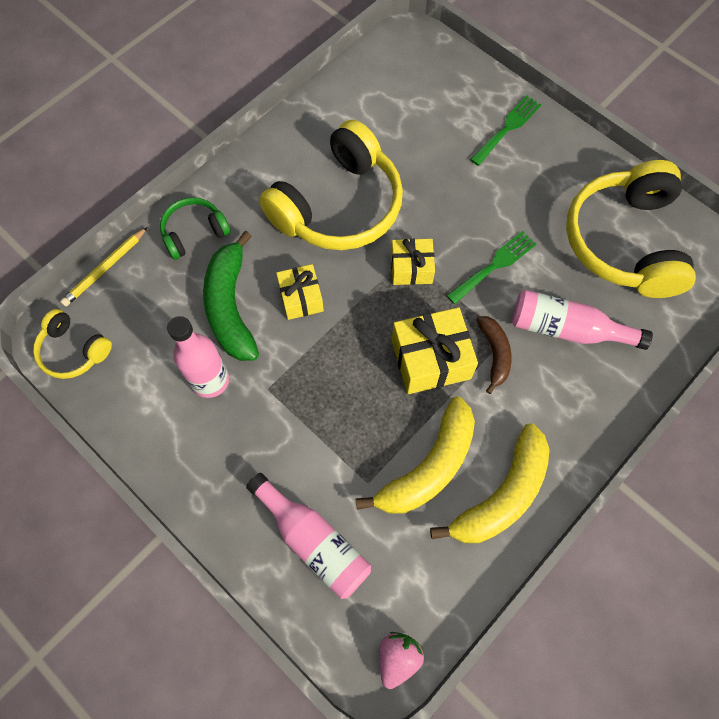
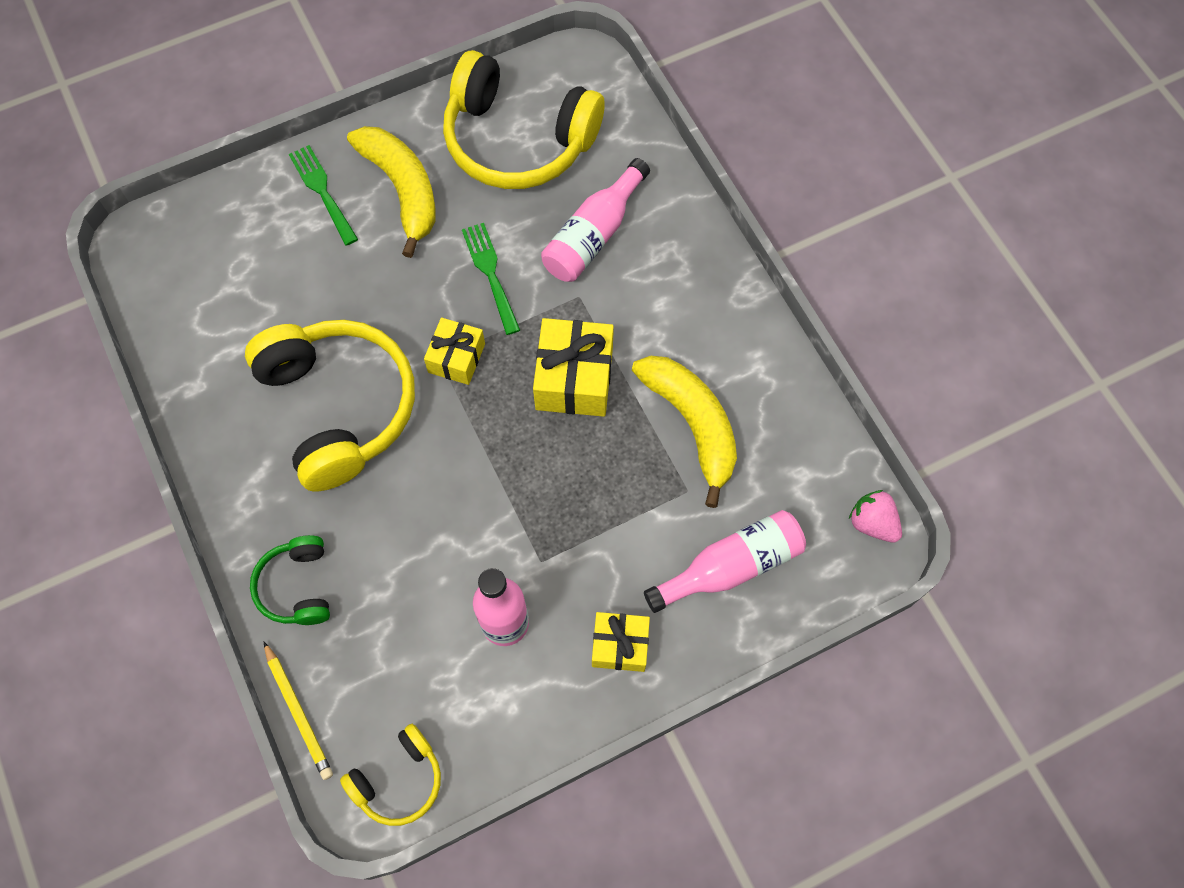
camera: 70 degrees left, 0 degrees up
green banana [203,231,259,361] -> none
yellow gift [276,264,324,320] -> yellow gift moved to [592,612,650,672]
yellow banana [430,423,550,543] -> yellow banana moved to [347,126,436,258]
brown banana [476,316,512,394] -> none

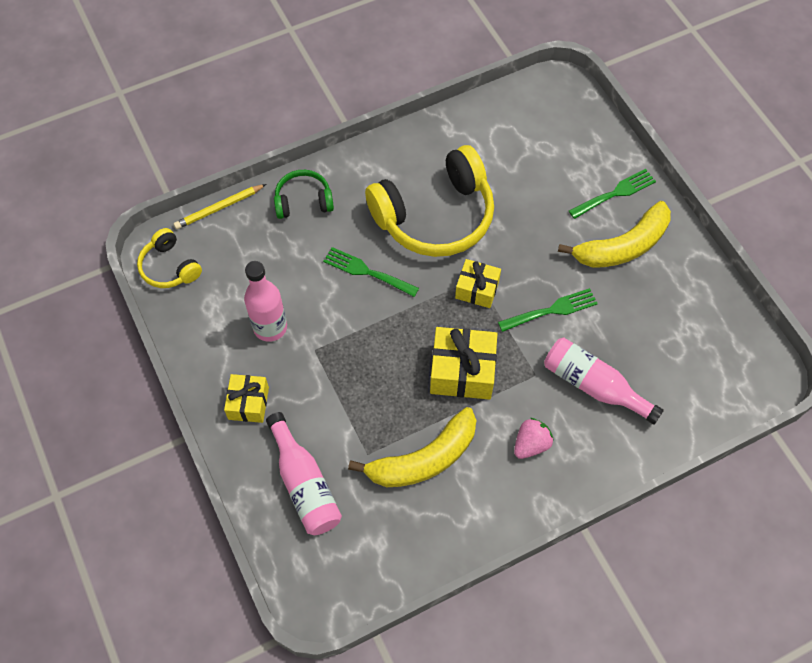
camera: 90 degrees right, 5 degrees down
yellow headphones [443,50,605,189] -> none
pink strawberry [849,490,902,542] -> pink strawberry moved to [514,418,554,459]
none -> green fork [323,247,419,297]

